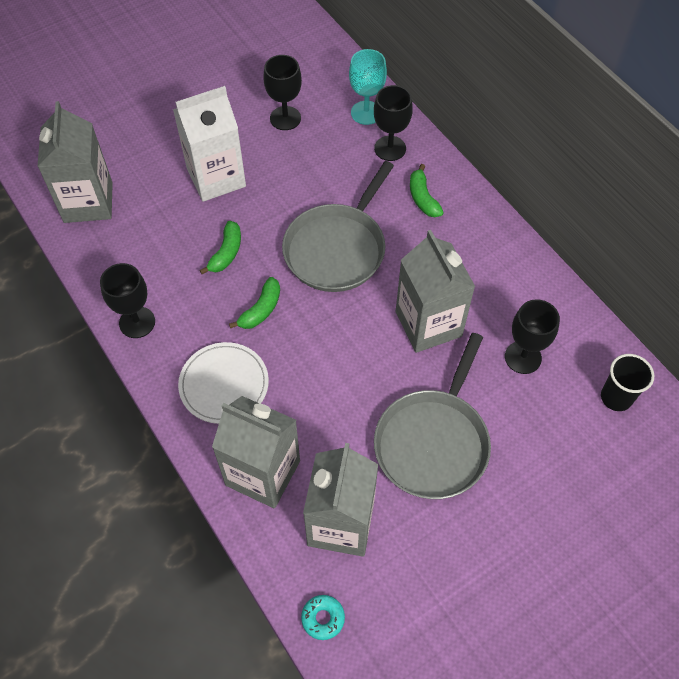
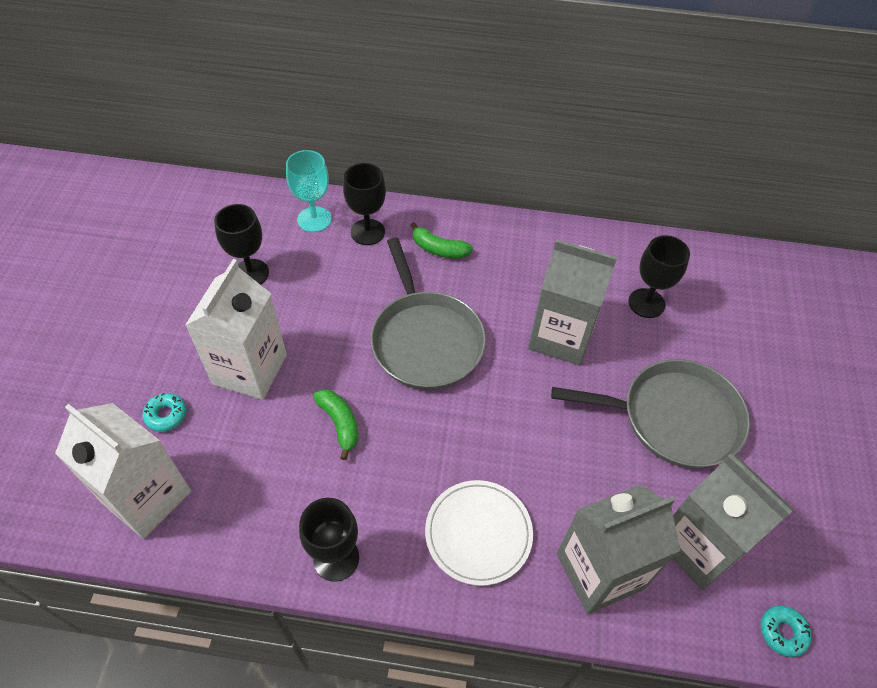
camera: 50 degrees left, 5 degrees down
grey carton [37,101,113,223] -> white carton [55,403,191,539]
green banana [229,277,280,329] -> none
grey pan [374,333,491,499] -> grey pan turned 60 degrees counterclockwise [551,359,750,468]
black cup [601,354,654,411] -> none
none -> turquoise donut [143,393,186,432]

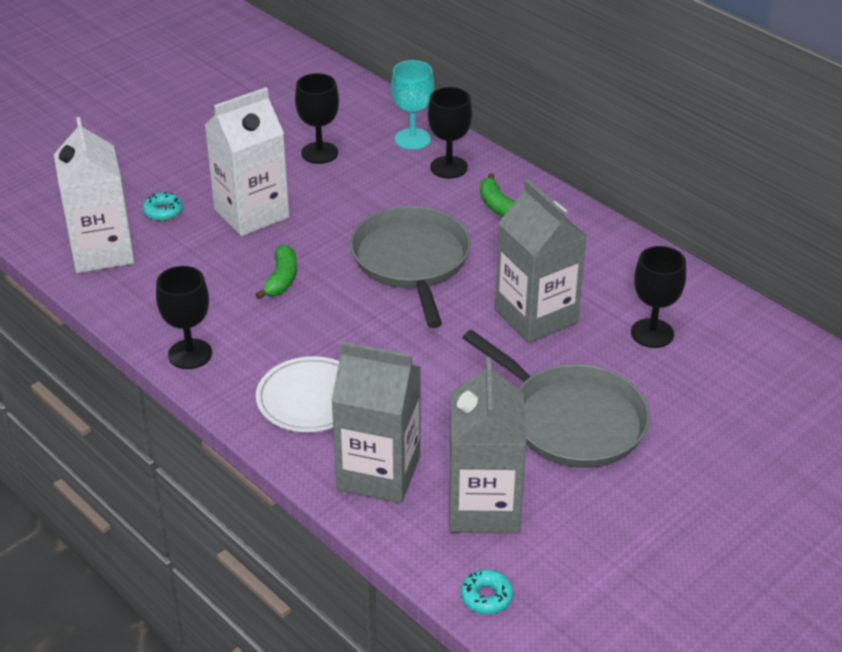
camera: 40 degrees right, 15 degrees down
grey pan [371,238,486,390] -> grey pan turned 150 degrees clockwise [350,206,471,328]

